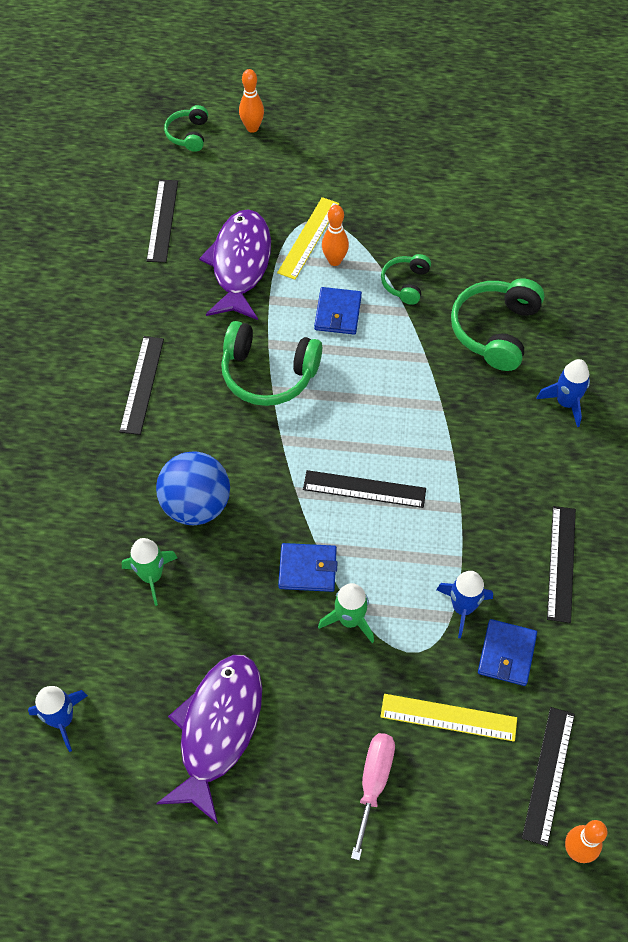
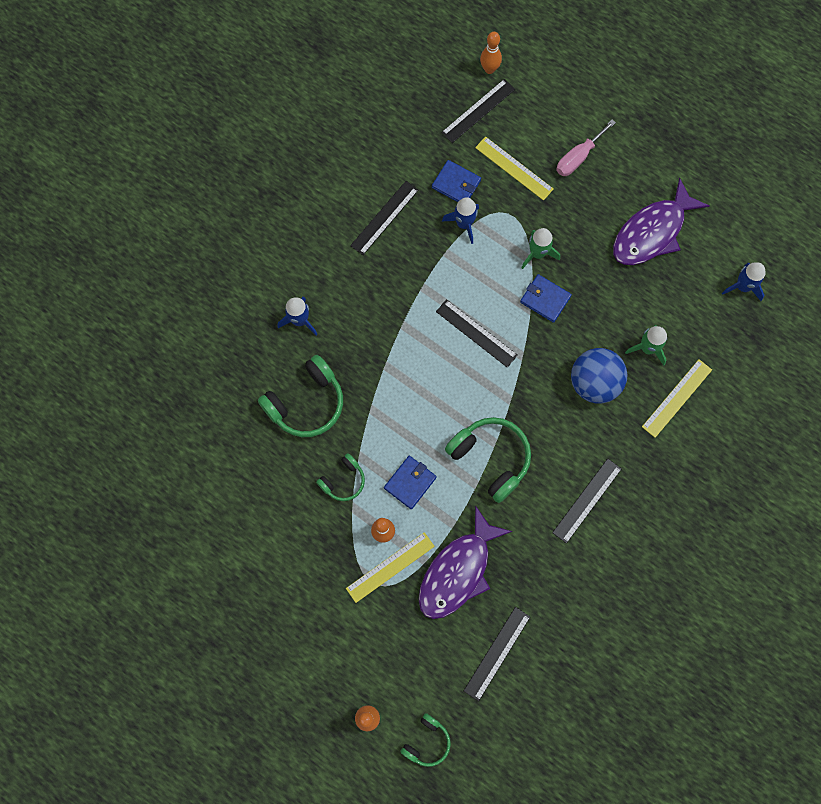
camera: 150 degrees left, 15 degrees up
blue wallet [478,619,537,686] -> blue wallet turned 75 degrees clockwise [432,160,481,202]
none -> yellow ruler [642,359,712,438]

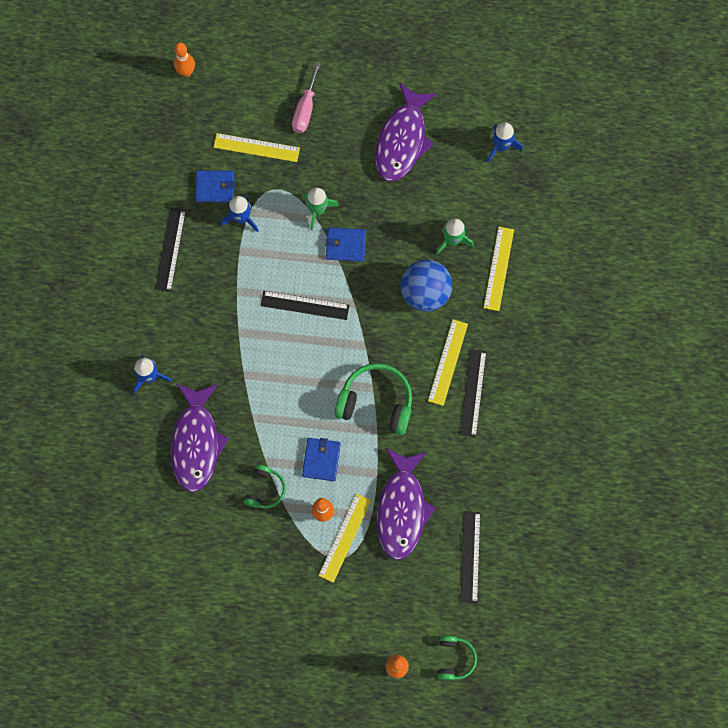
camera: 30 degrees left, 0 degrees up
green headphones [258,355,343,437] -> purple fish [171,384,229,492]
black ruler [441,79,515,143] -> none
none -> yellow ruler [428,319,468,406]

